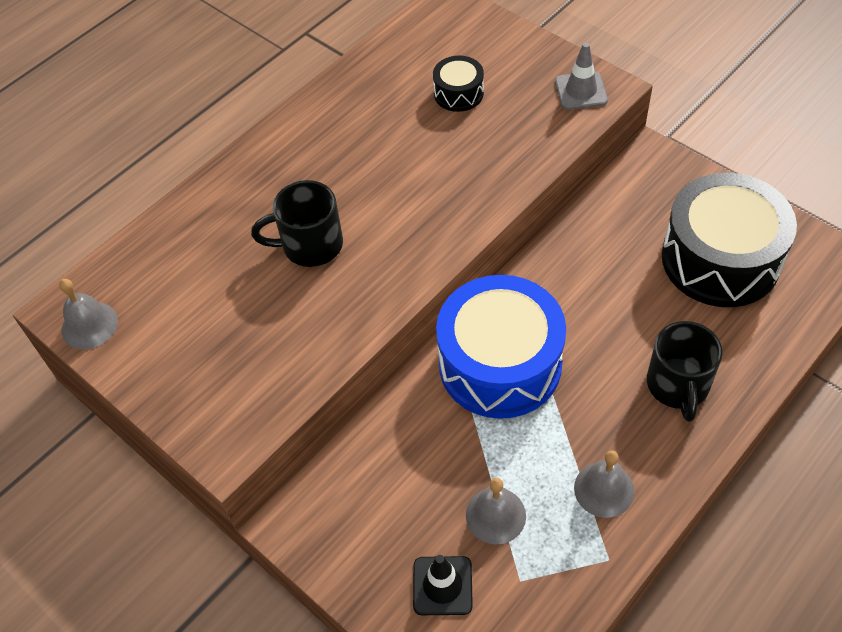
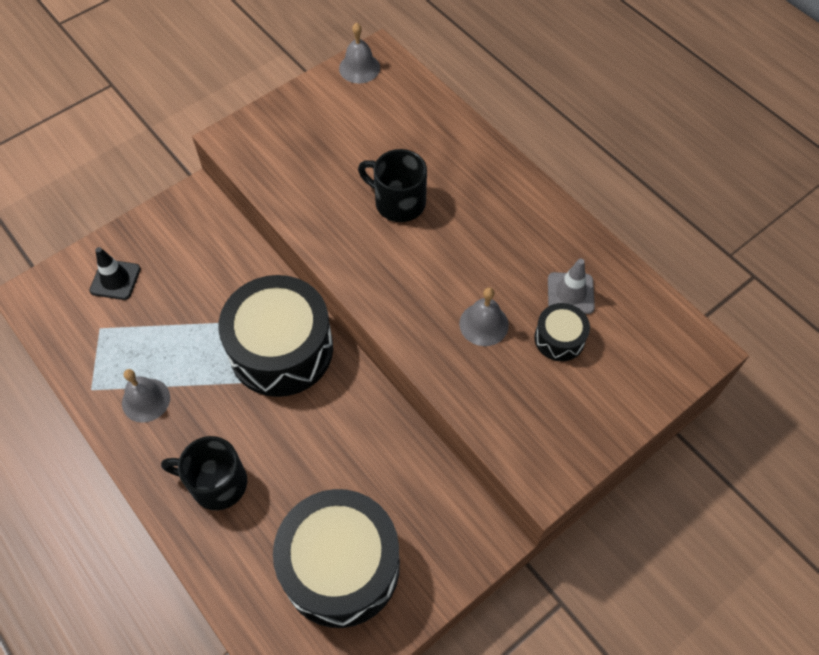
camera: 95 degrees right, 5 degrees up
black mug [251,180,343,267] -> black mug turned 60 degrees counterclockwise [358,149,427,222]
blue drum [436,275,566,419] -> black drum [218,275,333,397]
grey bell [466,478,526,544] -> grey bell moved to [459,287,509,346]
grey traffic cone [555,42,608,110] -> grey traffic cone moved to [548,259,595,314]

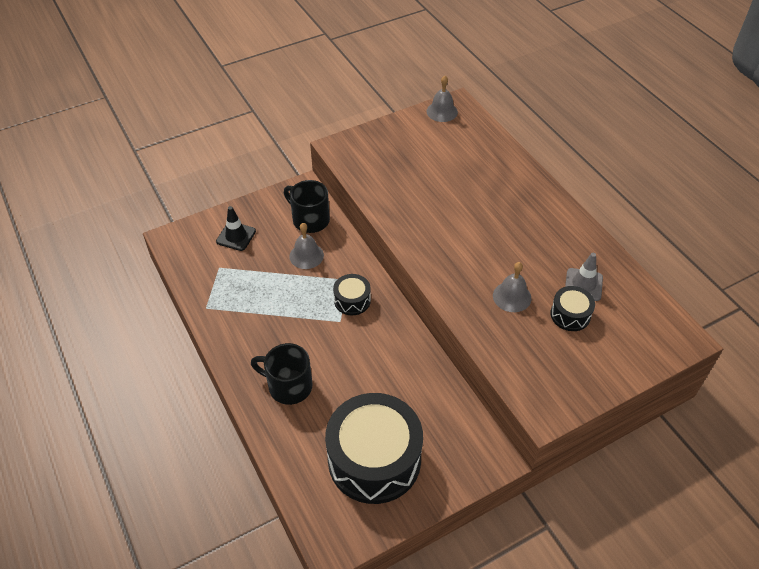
camera: 10 degrees right, 10 degrees down
grey bell [122,369,170,423] -> grey bell moved to [289,223,324,269]
black drum [218,275,333,397] -> black drum [333,274,371,315], size x0.46
black mug [358,149,427,222] -> black mug moved to [284,180,330,233]

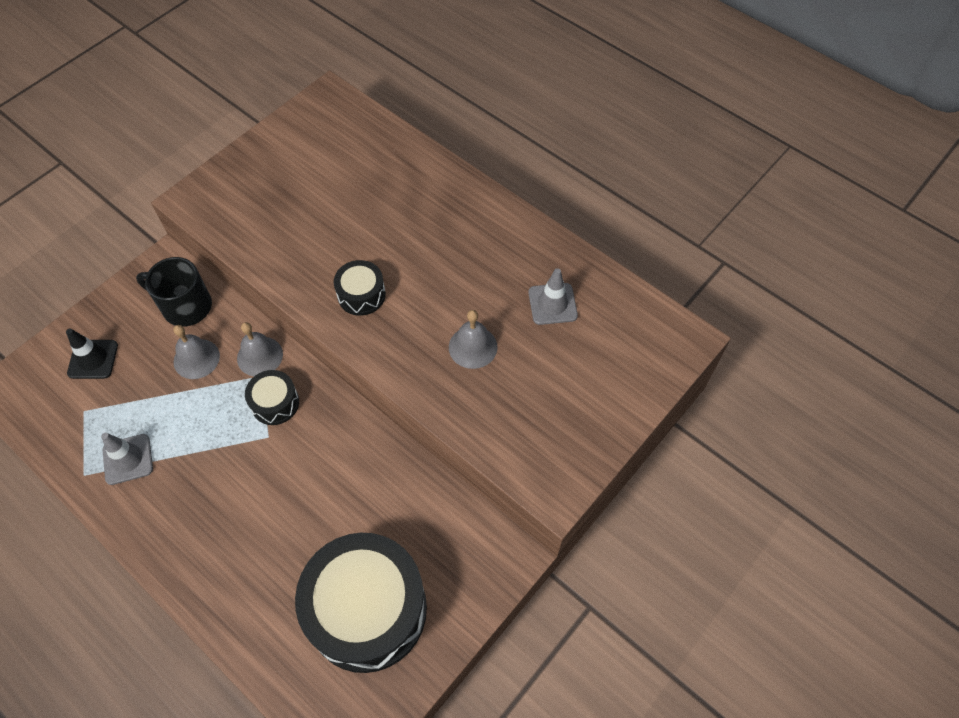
camera: 20 degrees left, 10 degrees up
black mug [251,343,312,405] -> none
grey bell [426,76,458,122] -> grey bell moved to [237,322,283,376]
black drum [550,286,595,331] -> black drum moved to [334,260,386,316]
none -> grey traffic cone [101,433,153,485]

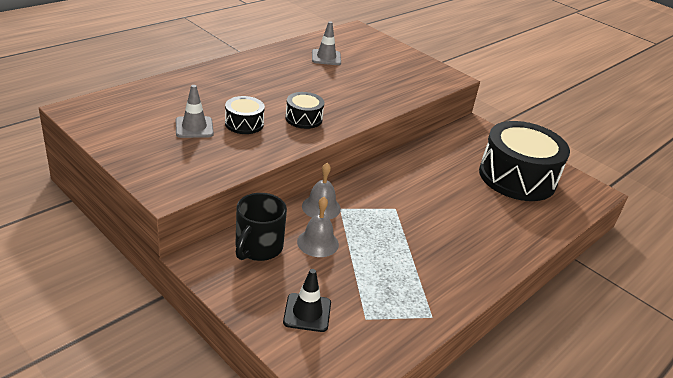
camera: 90 degrees left, 25 degrees down
grey traffic cone [101,433,153,485] -> grey traffic cone moved to [176,85,214,138]
black drum [245,370,299,425] -> black drum moved to [225,96,265,134]
grey bell [449,310,498,369] -> none

